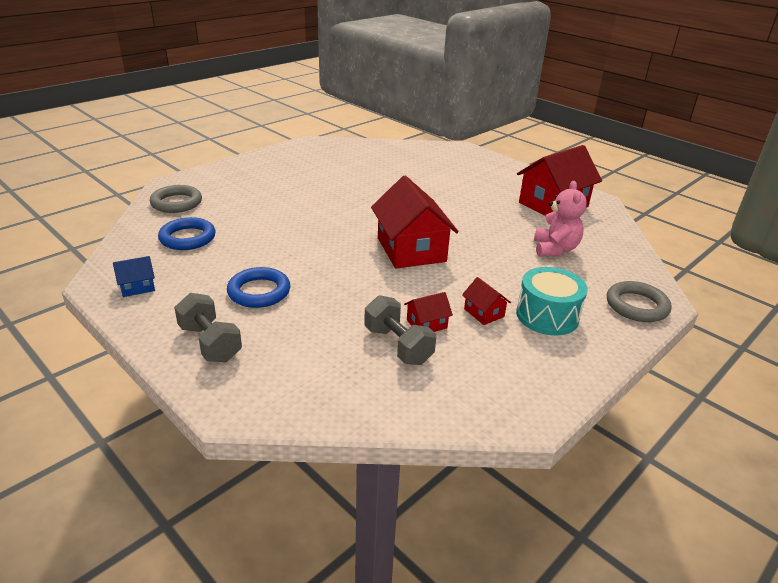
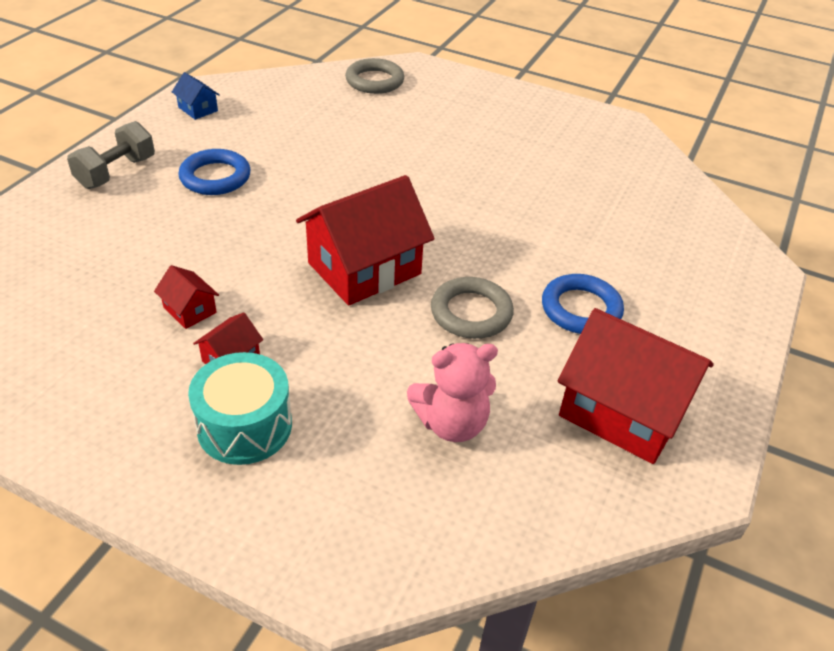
camera: 70 degrees right, 10 degrees up
blue ring [158,217,216,250] -> blue ring moved to [542,274,624,334]
grey dumbbell [364,295,436,365] -> none
grey ring [607,281,672,322] -> grey ring moved to [431,277,514,339]

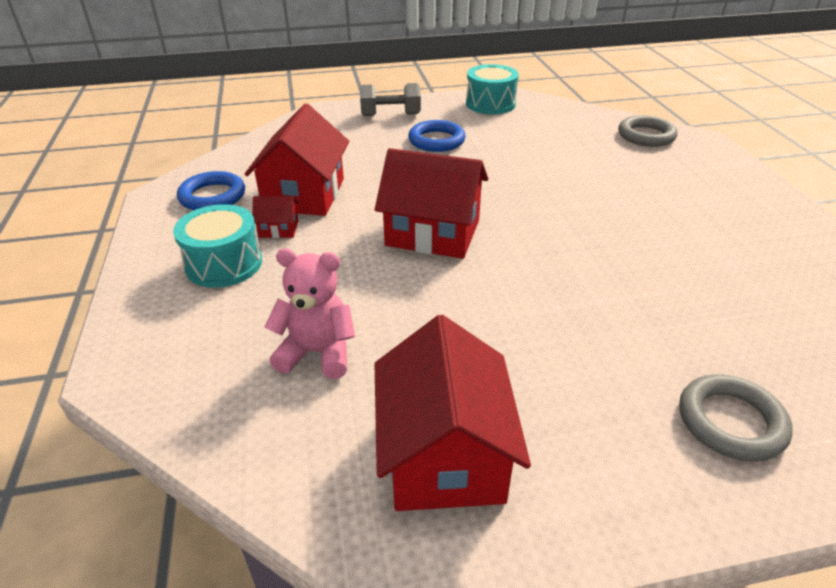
camera: 55 degrees right, 5 degrees down
red house [154,265,219,329] -> red house [245,104,349,216], size x2.27
blue house [172,72,220,120] -> turquoise drum [466,64,519,114]
pink teddy bear [407,343,498,442] -> pink teddy bear turned 150 degrees clockwise [265,248,355,379]
grey ring [431,277,514,339] -> grey ring moved to [679,374,793,462]
blue ring [542,274,624,334] -> blue ring moved to [177,171,245,210]

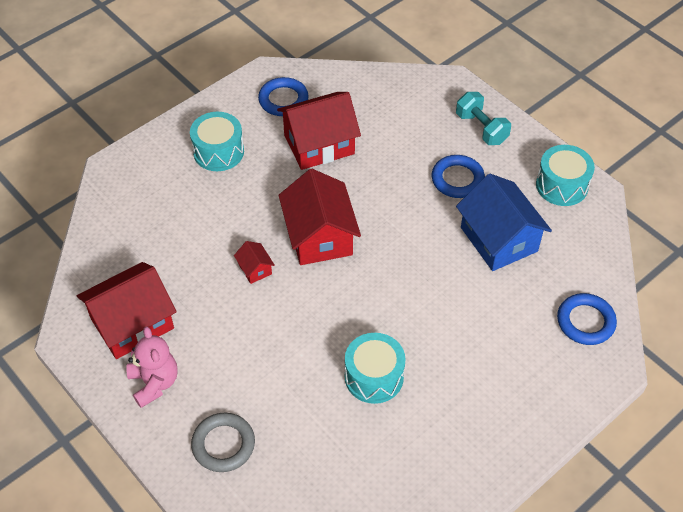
camera: 60 degrees right, 15 degrees up
red house [252,196,299,238] -> red house moved to [234,241,275,284]
pink teddy bear [265,248,355,379] -> pink teddy bear moved to [126,326,178,408]
grey dumbbell [360,83,421,116] -> turquoise dumbbell [456,92,511,145]
grey ring [618,115,678,147] -> blue ring [557,293,617,345]
none -> turquoise drum [345,333,406,404]
none -> blue house [456,174,552,271]

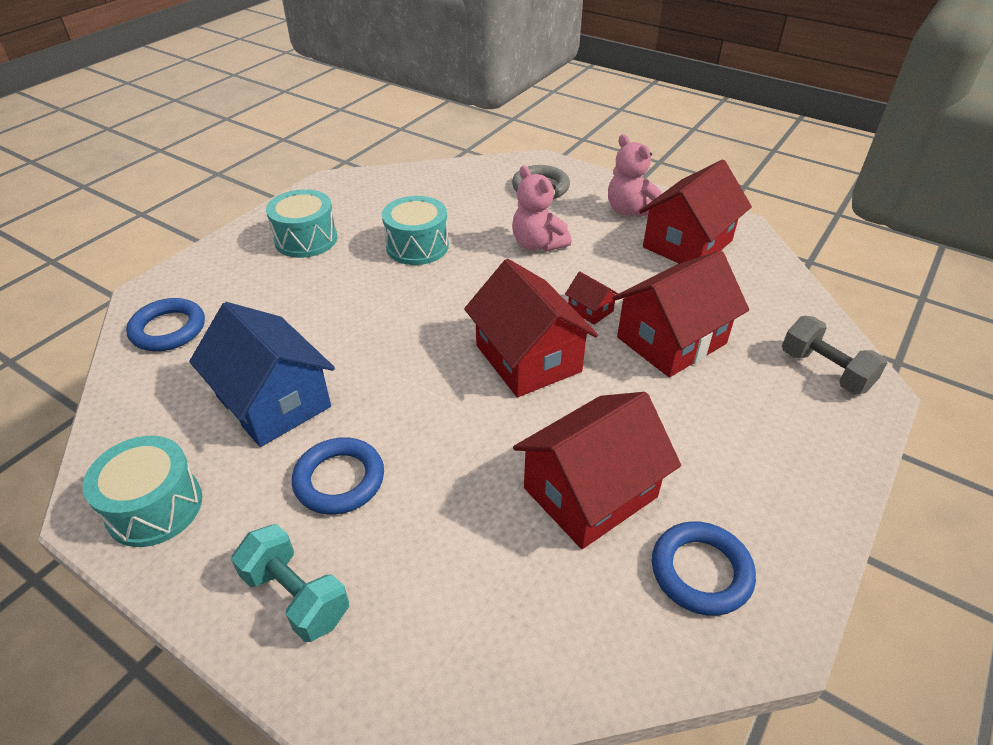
camera: 165 degrees right, 10 degrees down
turquoise drum [190,112,244,171] -> turquoise drum moved to [266,189,337,258]
none -> pink teddy bear [512,166,571,252]
none -> red house [612,250,749,377]
none -> grey dumbbell [782,316,887,394]

